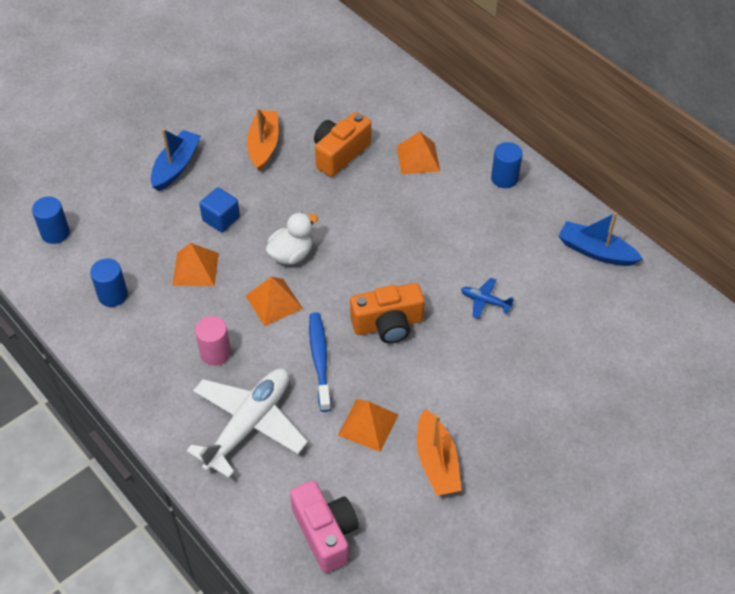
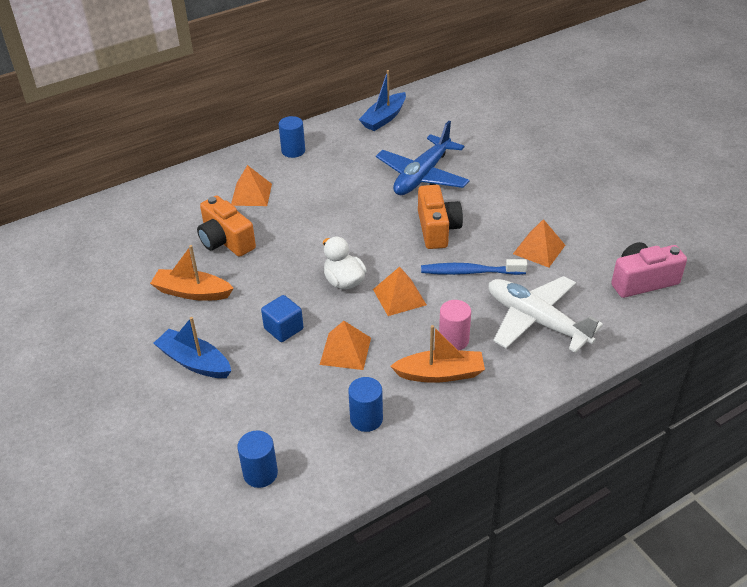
camera: 80 degrees left, 10 degrees down
orange boat [417,409,462,496] -> orange boat moved to [390,325,485,383]
blue plane [461,278,514,319] -> blue plane [376,121,470,195], size x2.29

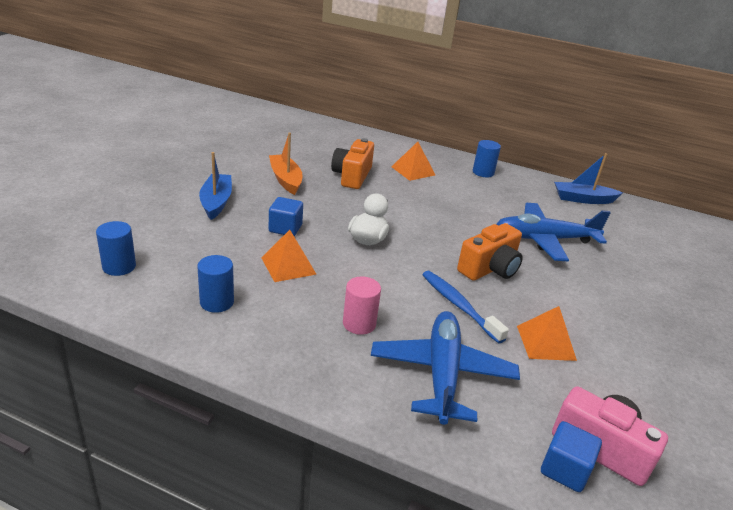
camera: 50 degrees right, 10 degrees down
orange pyramid [373,267,427,316] -> none
orange boat [390,325,485,383] -> none
white plane [489,276,603,353] -> blue plane [371,311,520,425]
none -> blue cube [541,421,602,492]

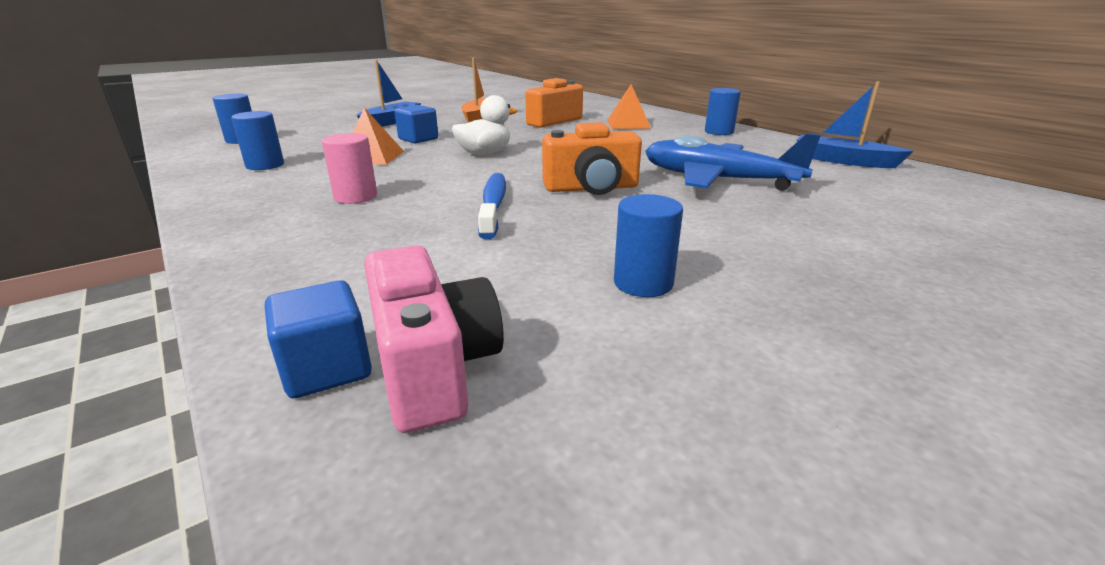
camera: 35 degrees right, 5 degrees down
blue plane [371,311,520,425] -> none
orange pyramid [517,306,577,361] -> none
none -> blue cylinder [614,194,683,297]

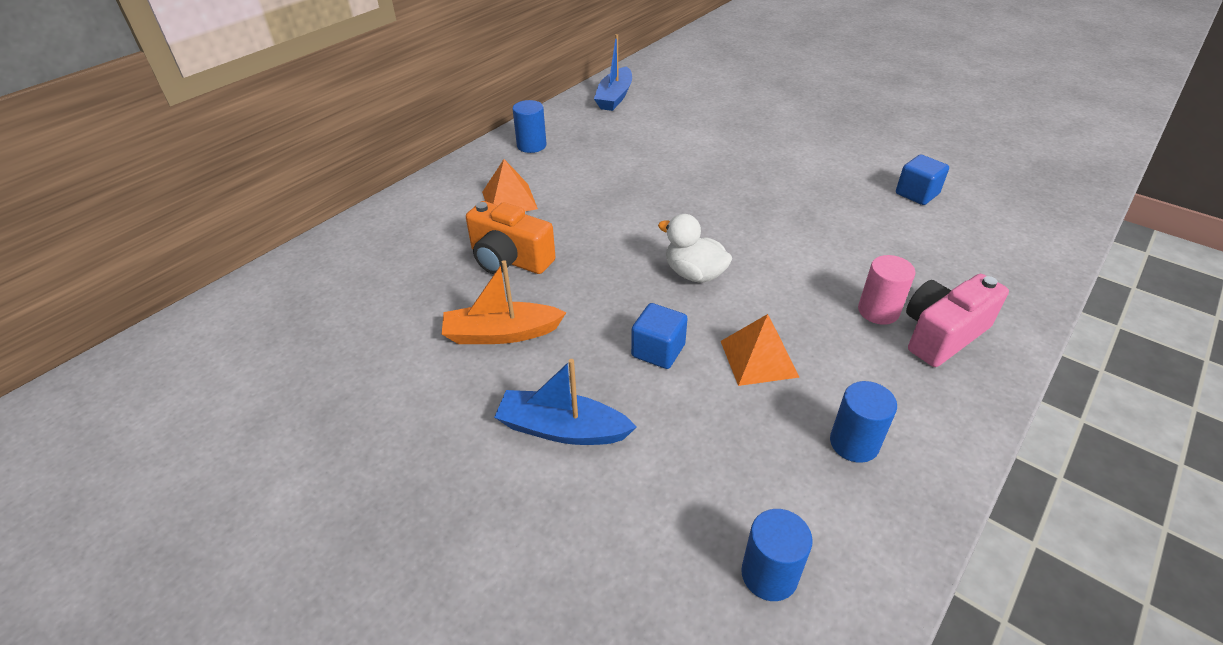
camera: 105 degrees left, 15 degrees up
blue cube [265,280,372,398] -> blue cube moved to [896,154,949,205]
pink camera [364,245,504,433] -> pink camera moved to [906,274,1009,367]
blue toothbrush [478,173,506,239] -> none
orange camera [542,122,642,195] -> none
blue cylinder [614,194,683,297] -> none
blue plane [645,133,821,191] -> none

